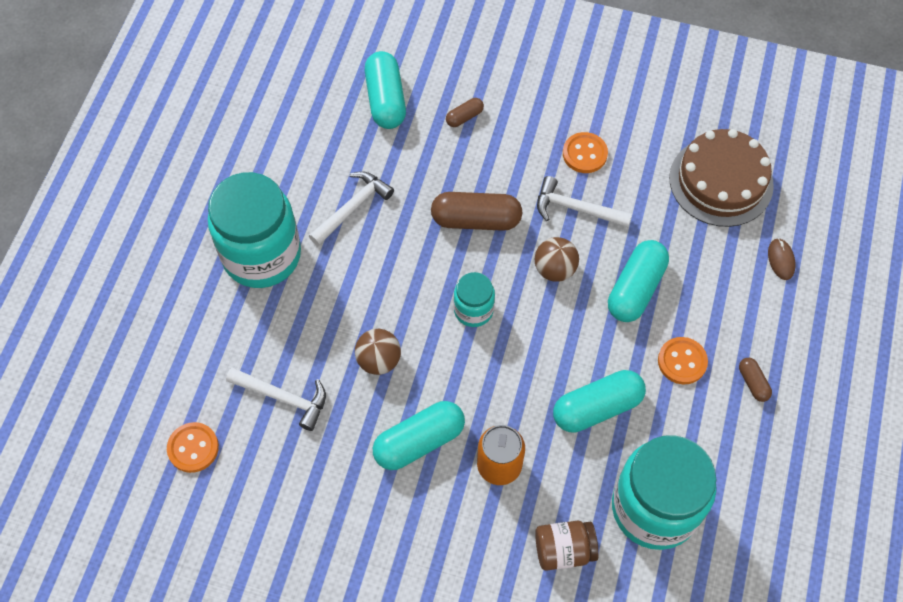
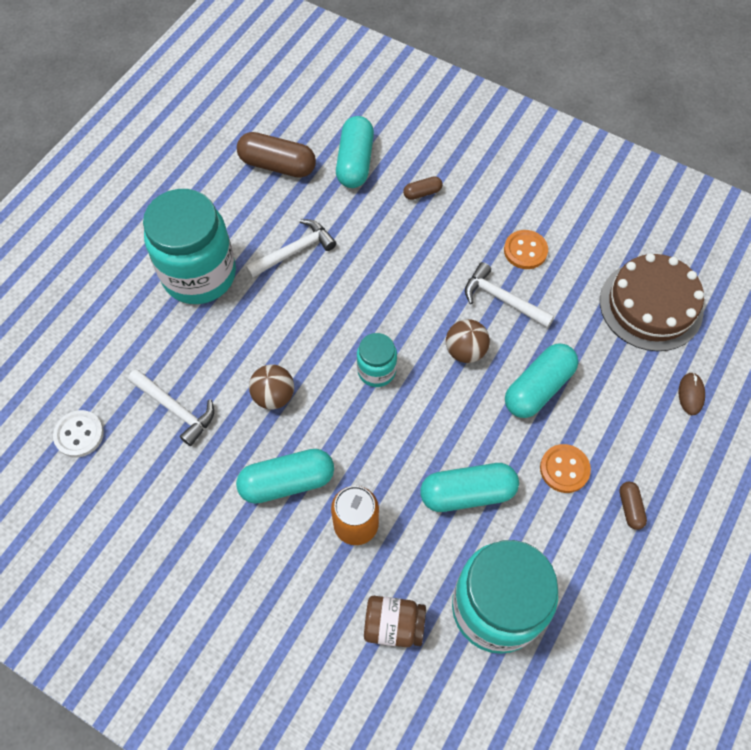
camera: 15 degrees right, 0 degrees up
orange button [167,422,219,473] -> white button [53,410,104,457]
brown capsule [431,192,522,231] -> brown capsule moved to [237,132,316,178]

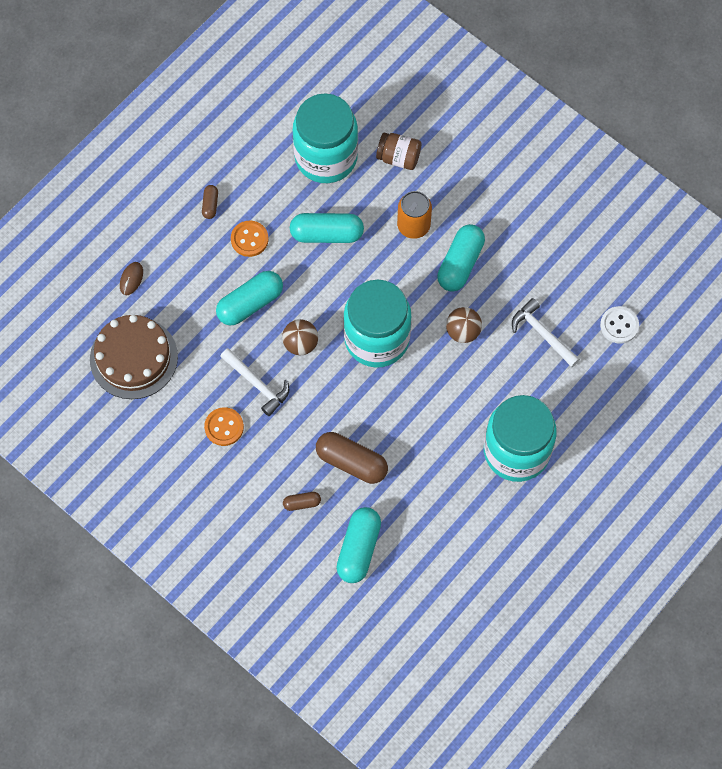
camera: 170 degrees left, 5 degrees up
turquoise capsule [236,449,334,504] -> turquoise capsule turned 60 degrees counterclockwise [437,224,485,292]
brown capsule [237,132,316,178] -> brown capsule moved to [316,432,388,484]
white hammer [246,219,336,278] -> none
turquoise jar [357,333,397,387] -> turquoise jar [343,280,411,368], size x2.05

